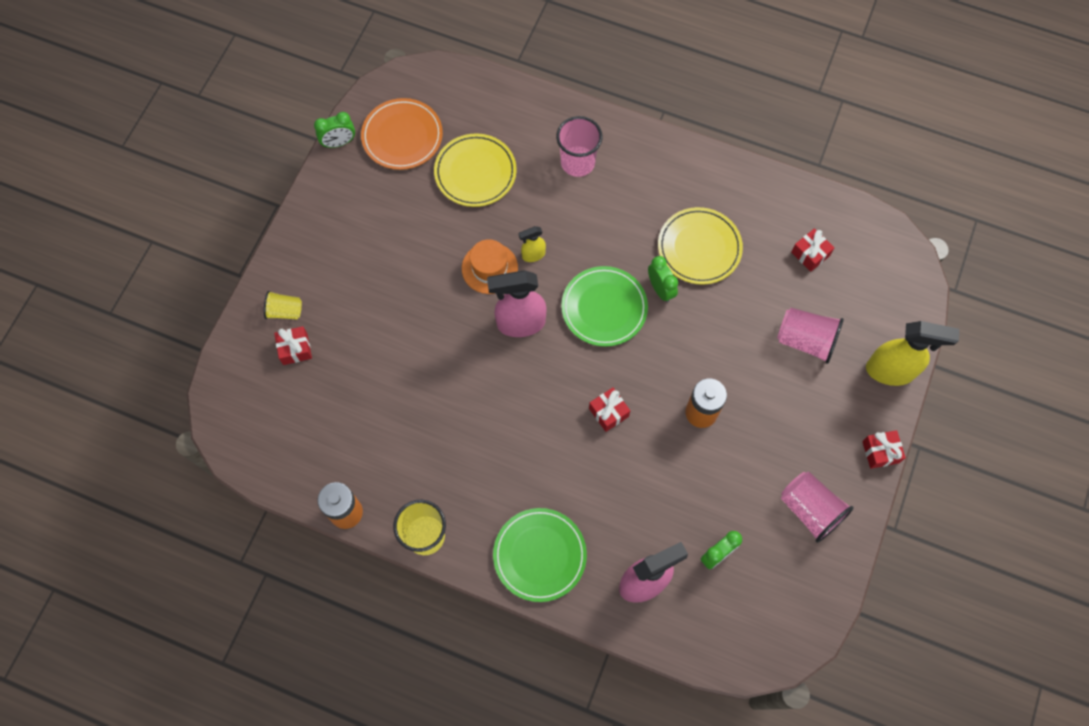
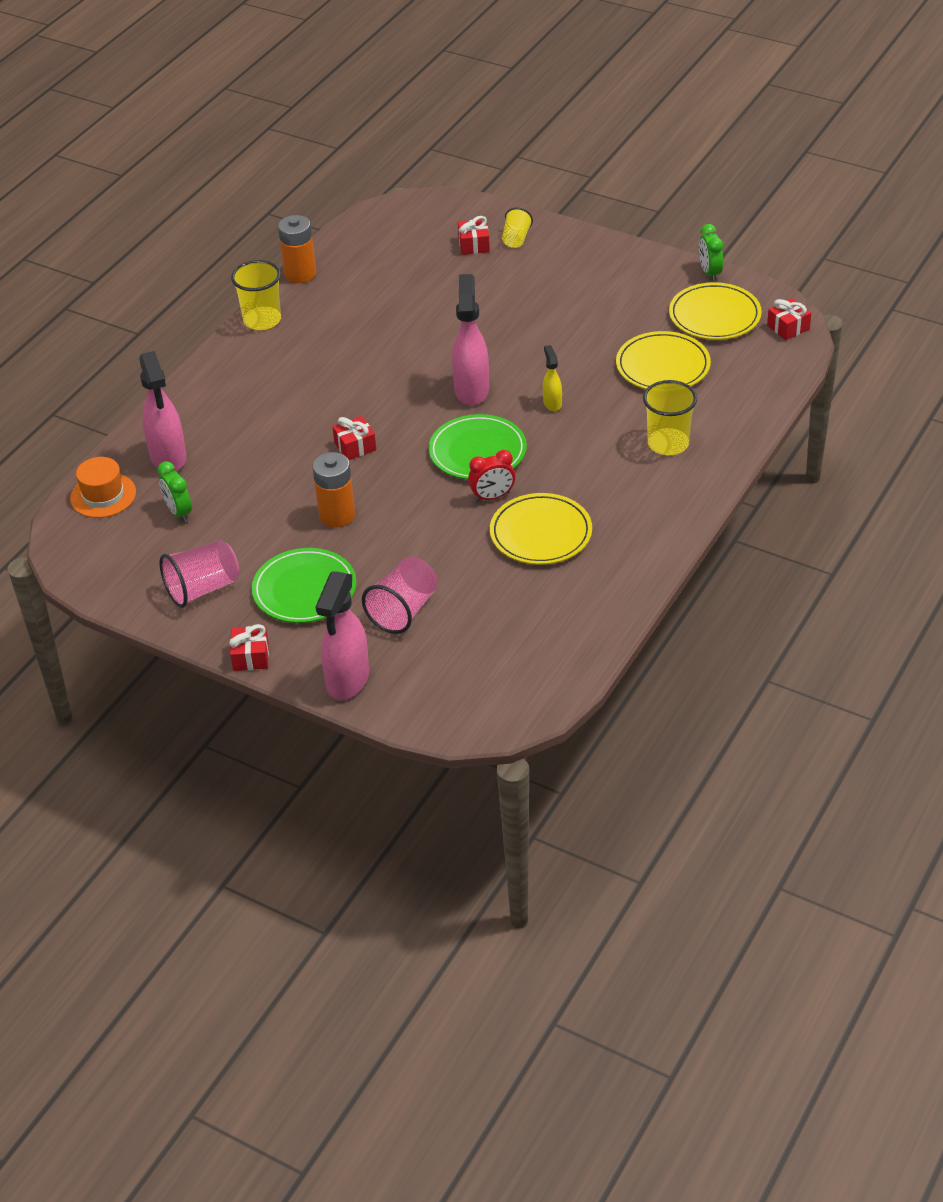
camera: 100 degrees right, 25 degrees down
orange plate [361,98,443,170] -> yellow plate [669,282,762,340]
orange hat [462,239,518,294] -> orange hat moved to [70,457,136,518]
green plate [493,508,587,602] -> green plate moved to [252,548,356,623]
pink cup [556,116,603,177] -> yellow cup [643,380,697,455]
green clock [648,256,678,302] -> red clock [468,450,515,502]
red gift [791,228,834,272] -> red gift moved to [767,298,811,340]
yellow spray bottle [866,321,959,386] -> pink spray bottle [316,571,369,700]

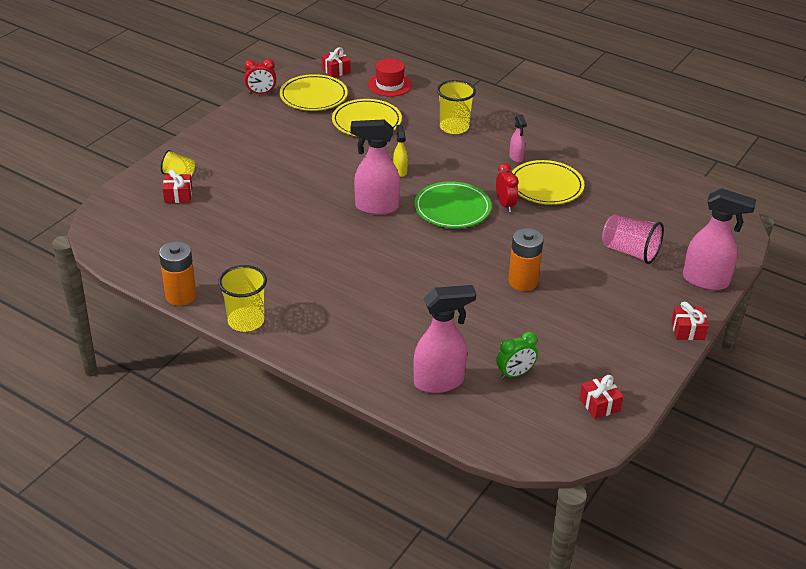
camera: 90 degrees left, 5 degrees down
orange hat [70,457,136,518] -> none
pink cup [159,540,239,608] -> none
green plate [252,548,356,623] -> none
red gift [333,416,376,460] -> red gift moved to [579,375,624,419]
yellow spray bottle [543,345,562,411] -> yellow spray bottle turned 90 degrees clockwise [393,125,408,177]
green clock [699,224,723,282] -> red clock [244,59,276,94]
none -> red hat [368,58,412,97]
none -> pink spray bottle [509,114,527,162]

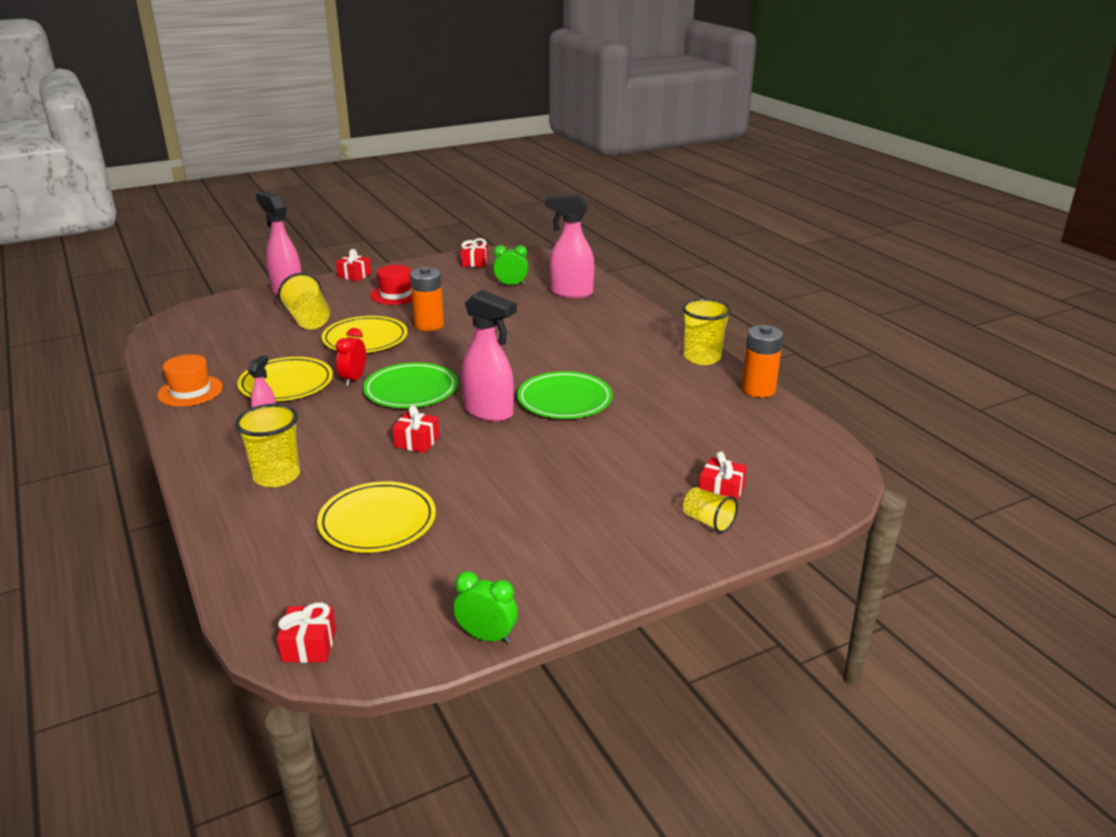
camera: 150 degrees left, 10 degrees down
red clock [244,59,276,94] -> green clock [453,571,518,644]
yellow plate [280,74,348,111] -> yellow plate moved to [321,316,407,353]
red hat [368,58,412,97] -> red hat moved to [370,265,412,305]
yellow spray bottle [393,125,408,177] -> red gift [392,405,439,453]
pink cup [602,214,664,264] -> yellow cup [278,273,330,329]
none -> orange hat [157,354,223,406]
none -> green plate [517,371,613,419]

